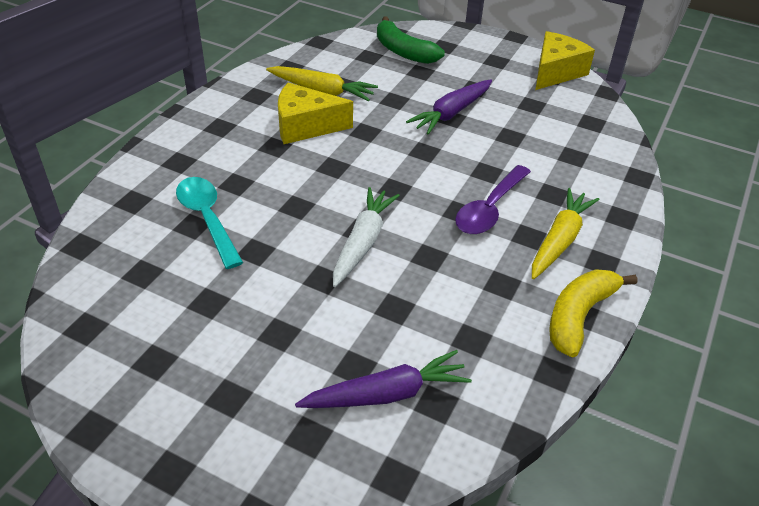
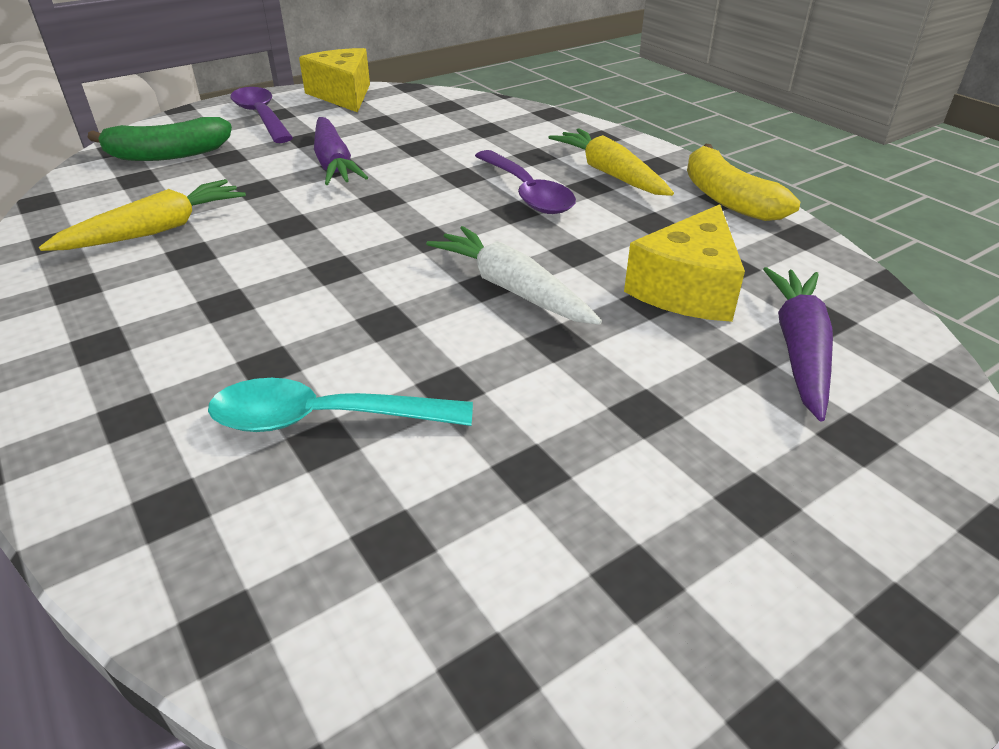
camera: 60 degrees left, 5 degrees down
yellow cheese [278,83,353,144] -> yellow cheese moved to [624,204,745,322]
none -> purple spoon [230,87,293,143]

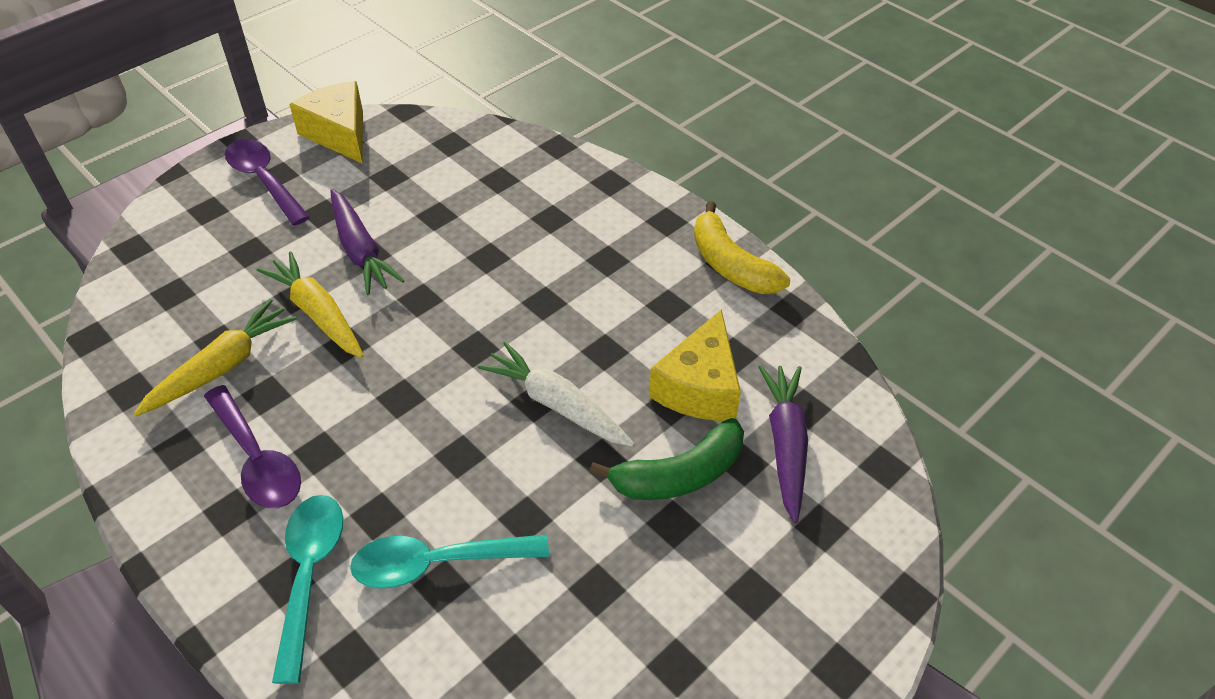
camera: 10 degrees left, 10 degrees up
green banana [88,117,232,161] -> green banana moved to [590,418,744,500]
purple spoon [475,150,576,214] -> purple spoon moved to [204,385,301,508]
yellow carrot [548,128,674,196] -> yellow carrot moved to [257,251,364,358]
none -> turquoise spoon [272,495,343,684]

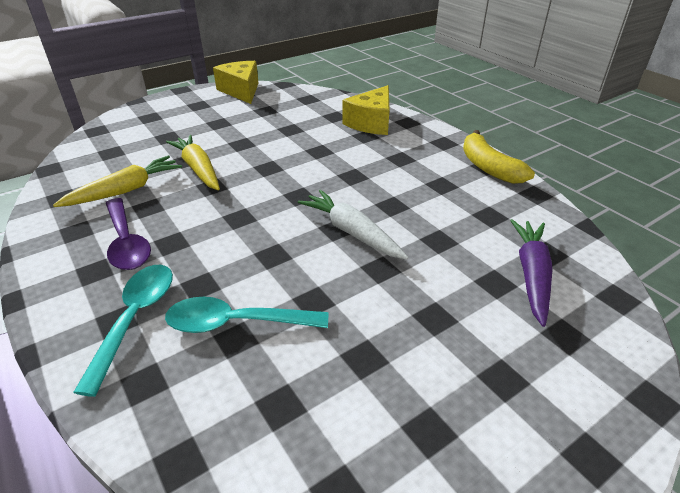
camera: 10 degrees right, 10 degrees down
purple spoon [225,139,310,226] -> none
purple carrot [330,189,405,295] -> none
green banana [590,418,744,500] -> none
yellow cheese [649,309,741,421] -> yellow cheese moved to [343,85,390,135]

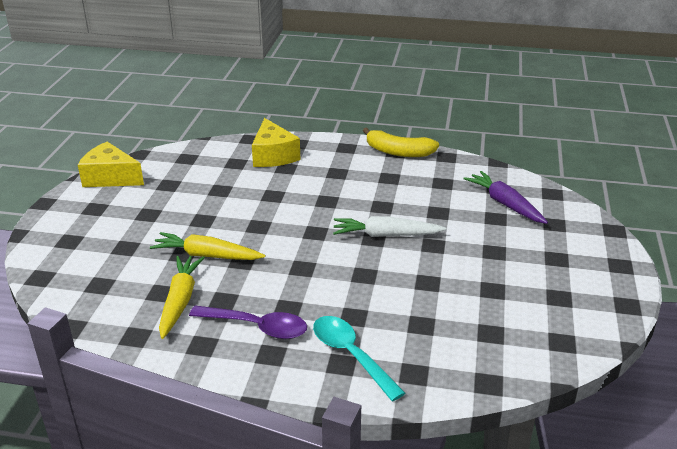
camera: 45 degrees left, 5 degrees down
turquoise spoon [165,297,328,333] -> none

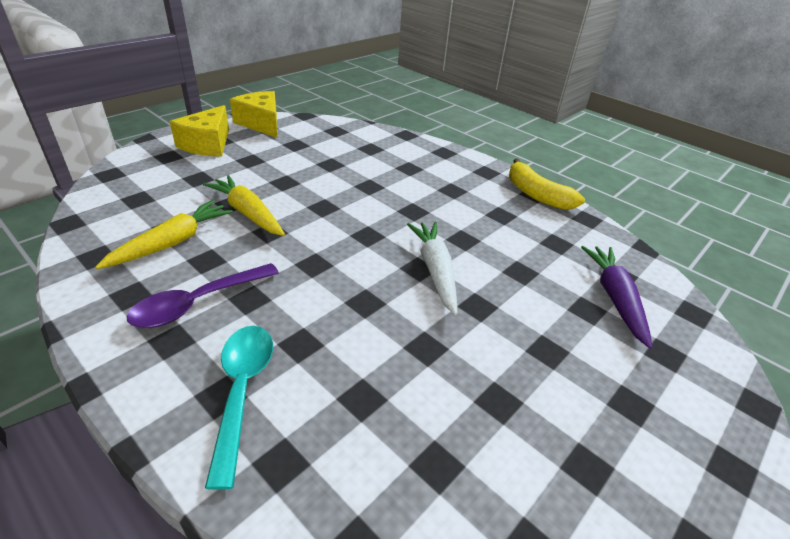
camera: 30 degrees right, 5 degrees up
purple spoon [189,306,307,339] -> purple spoon turned 90 degrees clockwise [127,263,279,328]
yellow cheese [252,118,300,167] -> yellow cheese moved to [170,105,229,157]
white carrot [333,216,446,237] -> white carrot turned 45 degrees clockwise [407,222,458,315]

